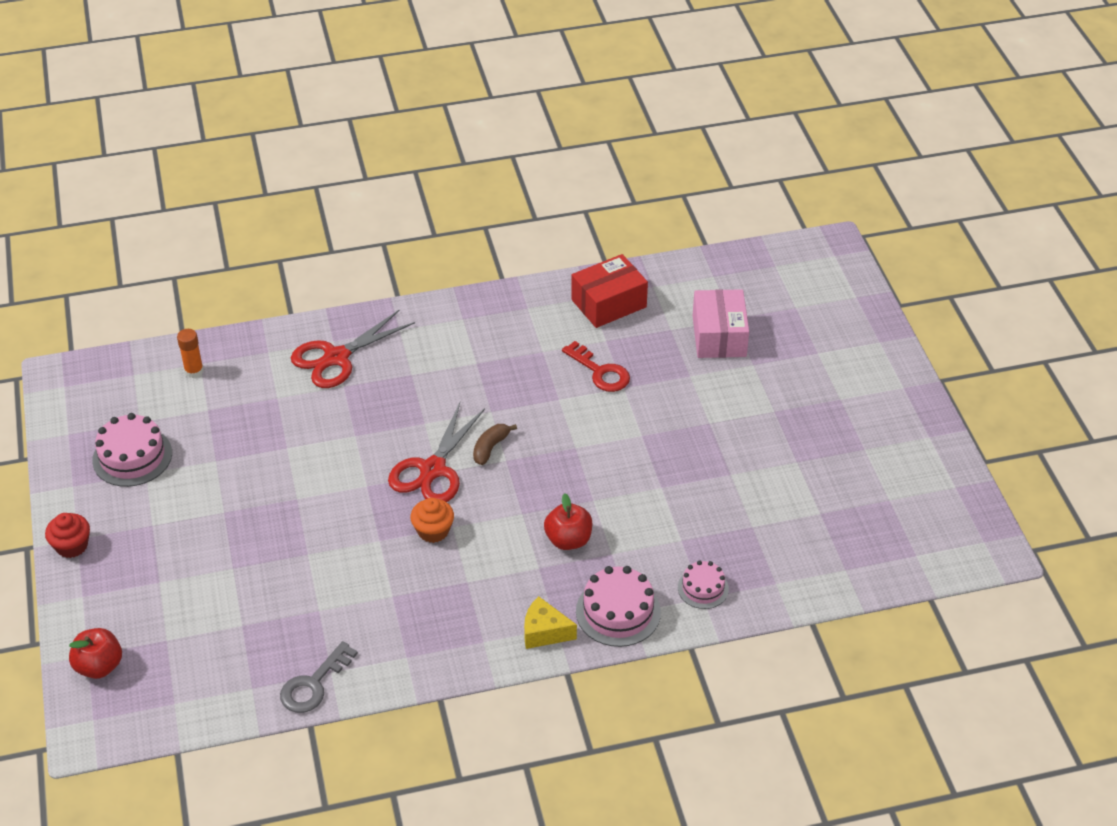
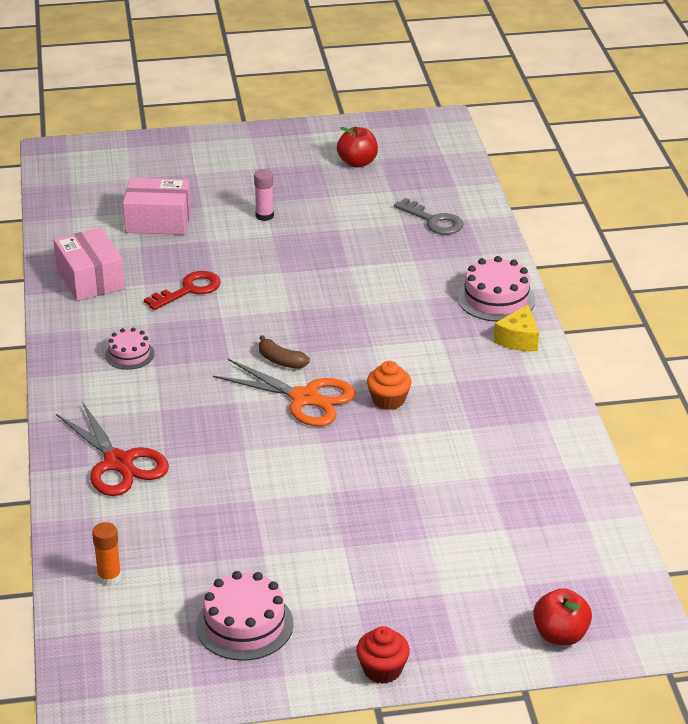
camera: 85 degrees left, 10 degrees down
grey key [280,641,358,713] -> grey key moved to [394,198,463,235]
red scissors [388,403,485,502] -> orange scissors [213,359,356,426]
red apple [544,493,592,550] -> red apple moved to [337,127,378,167]
red box [571,254,648,328] -> pink box [54,228,125,301]
pink cake [678,560,729,609] -> pink cake moved to [105,328,154,370]
none -> pink glue stick [254,169,274,221]

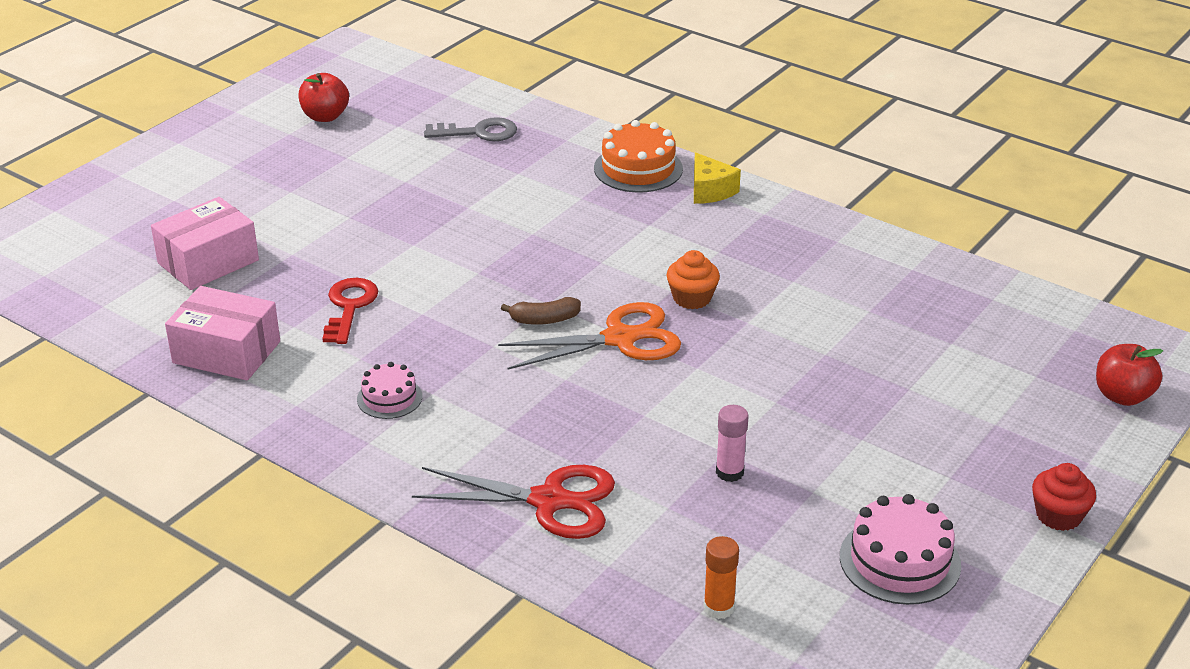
camera: 45 degrees left, 0 degrees up
pink glue stick [254,169,274,221] -> pink glue stick moved to [716,405,749,482]
pink cake [457,256,536,322] -> orange cake [594,120,683,192]

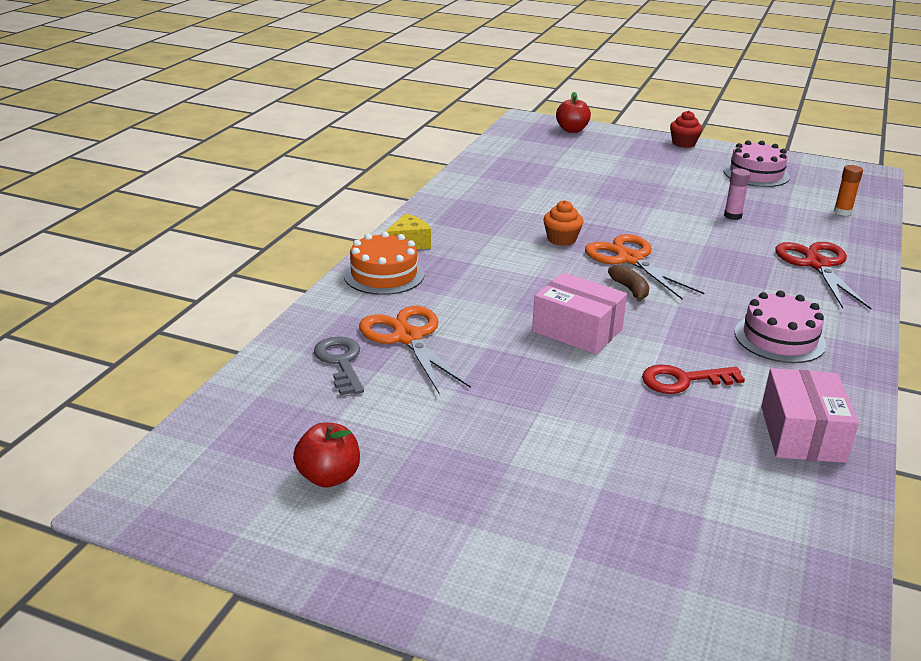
camera: 105 degrees left, 5 degrees down
pink box [151,197,259,290] -> pink box moved to [532,273,627,354]
pink cake [357,362,422,419] -> pink cake [735,291,826,363], size x1.65
none -> orange scissors [359,306,471,393]

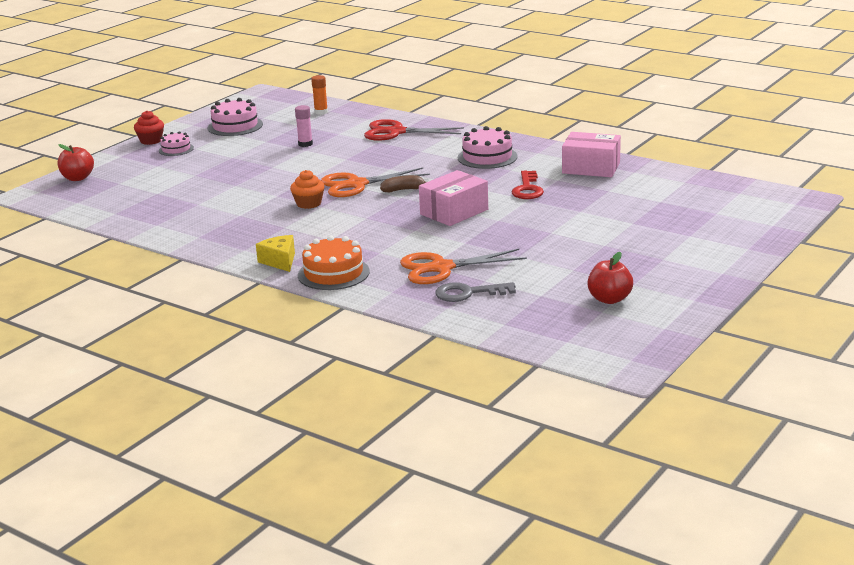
camera: 75 degrees left, 5 degrees down
none -> pink cake [159,131,194,156]

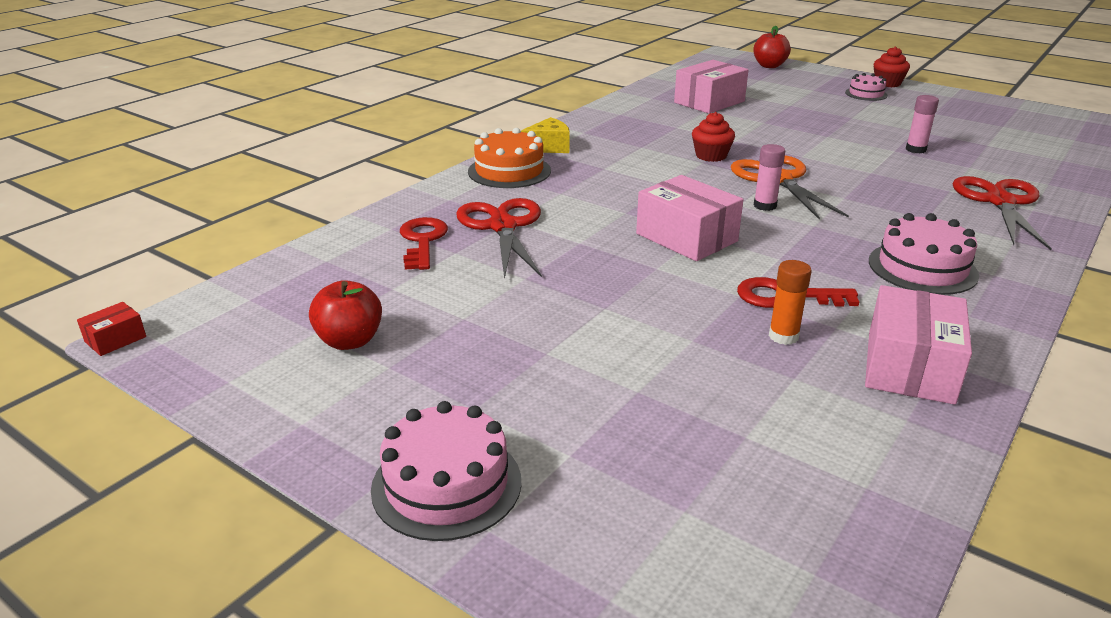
camera: 90 degrees right, 5 degrees up
pink cake [208,98,263,136] -> pink cake moved to [371,401,522,541]
orange cupcake [290,170,325,209] -> red cupcake [692,112,735,162]
orange glue stick [311,75,328,115] -> orange glue stick moved to [769,260,811,345]
brown banana [380,175,426,192] -> pink glue stick [754,144,785,211]
orange scissors [400,249,527,284] -> red scissors [456,198,542,279]
grey key [435,282,516,302] -> red key [400,217,448,270]
none -> red box [77,302,146,356]
none -> pink box [674,60,748,114]

